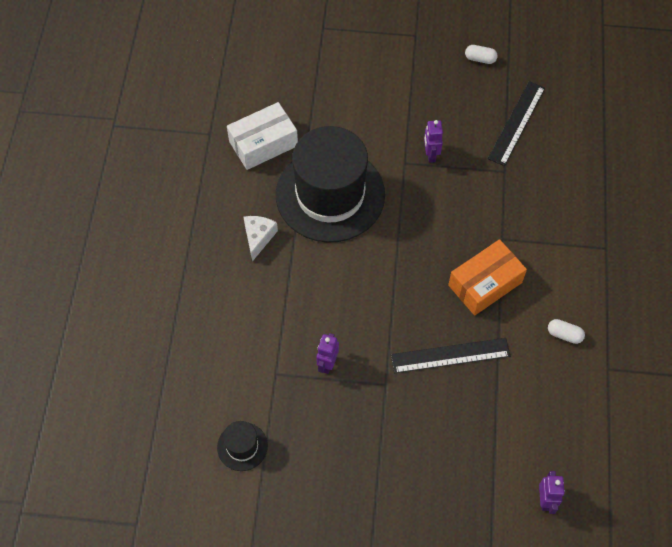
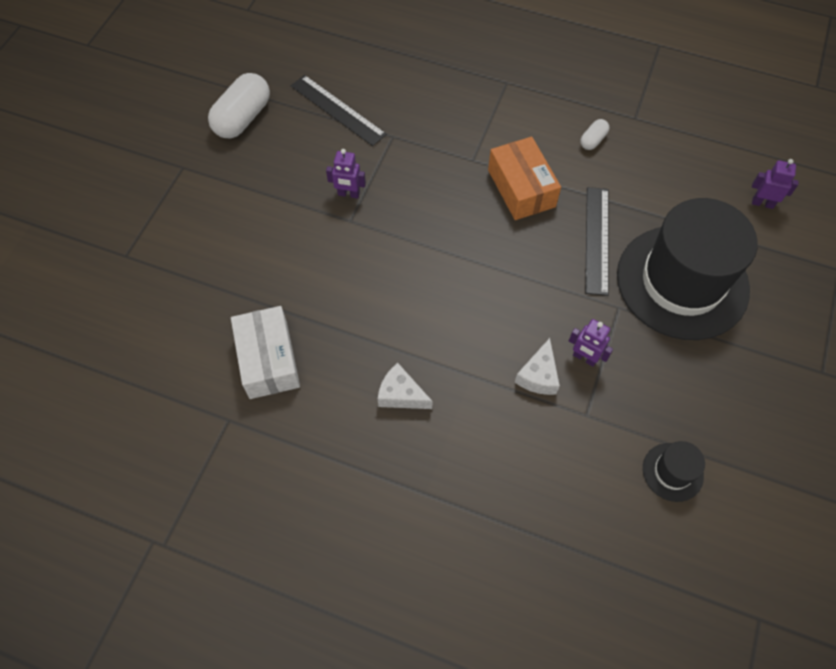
camera: 75 degrees left, 0 degrees up
black hat [276,126,385,243] -> black hat moved to [617,198,758,340]
white capsule [465,45,498,64] -> white capsule [208,73,270,139], size x2.06
none -> white cheese [515,338,560,395]

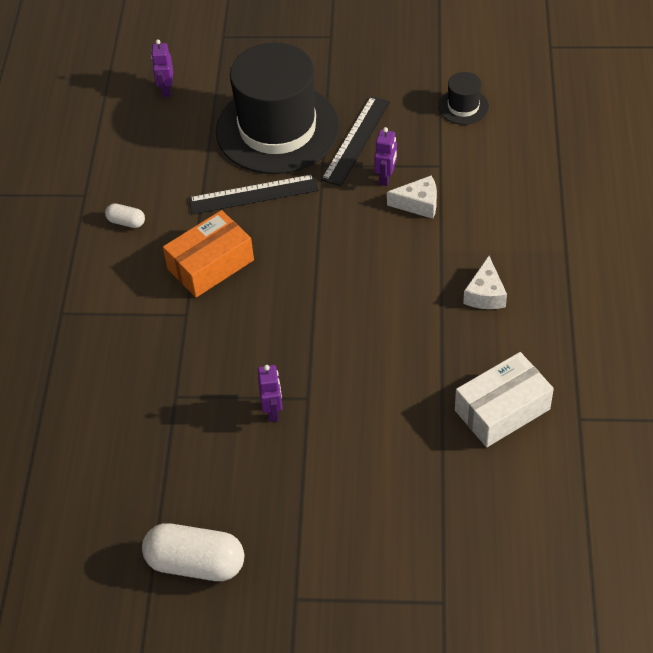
camera: 105 degrees left, 10 degrees down
black ruler [291,75,387,146] -> black ruler moved to [321,96,390,186]

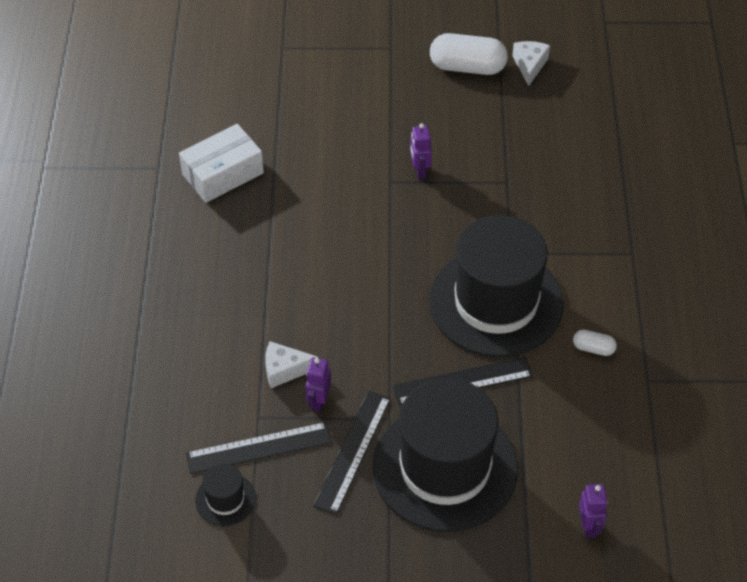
camera: 175 degrees right, 0 degrees up
orange box [163,210,254,297] -> black hat [429,215,564,357]
white cheese [463,256,507,309] -> white cheese moved to [512,41,550,86]
none -> black ruler [186,422,332,474]

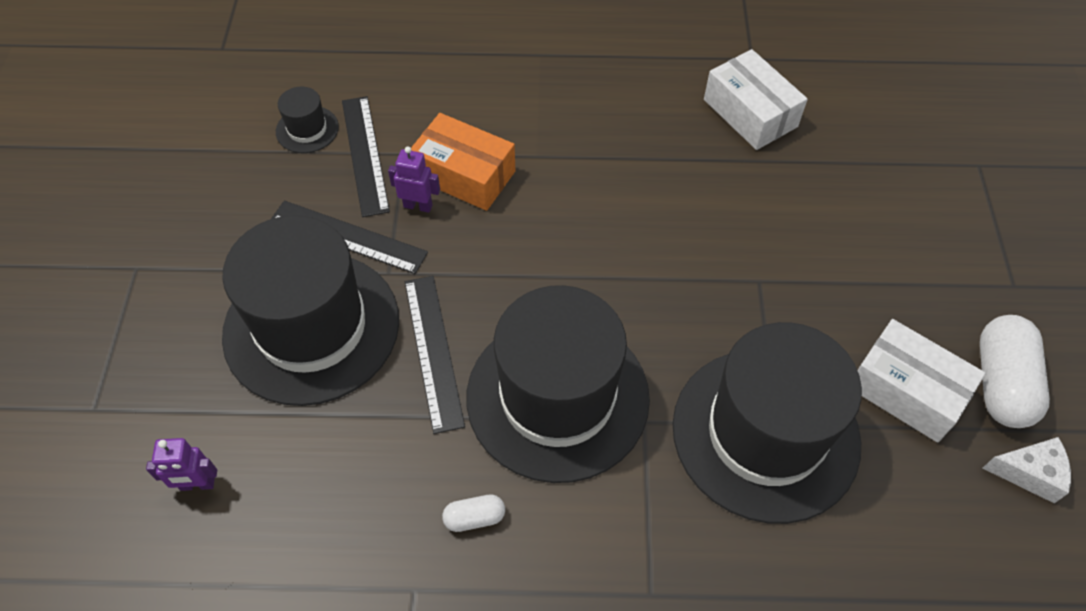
camera: 90 degrees right, 5 degrees up
white cheese [265,341,318,388] -> orange box [411,113,515,211]
purple robot [410,123,432,179] -> none
white capsule [573,330,617,356] -> white capsule turned 60 degrees clockwise [442,494,505,532]
none -> black hat [673,322,862,524]
none -> white box [857,319,986,443]

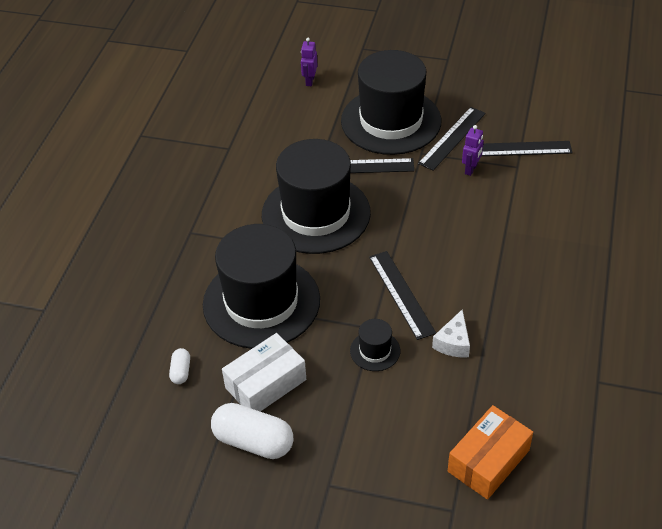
camera: 105 degrees right, 10 degrees down
black hat [276,87,339,153] -> black hat moved to [350,319,400,371]
orange box [411,113,515,211] -> orange box moved to [448,405,533,500]
white capsule [442,494,505,532] -> white capsule moved to [169,348,190,384]
white box [704,49,808,150] -> none
white cheese [983,437,1071,503] -> white cheese moved to [432,309,470,357]
none -> black ruler [369,251,436,340]

